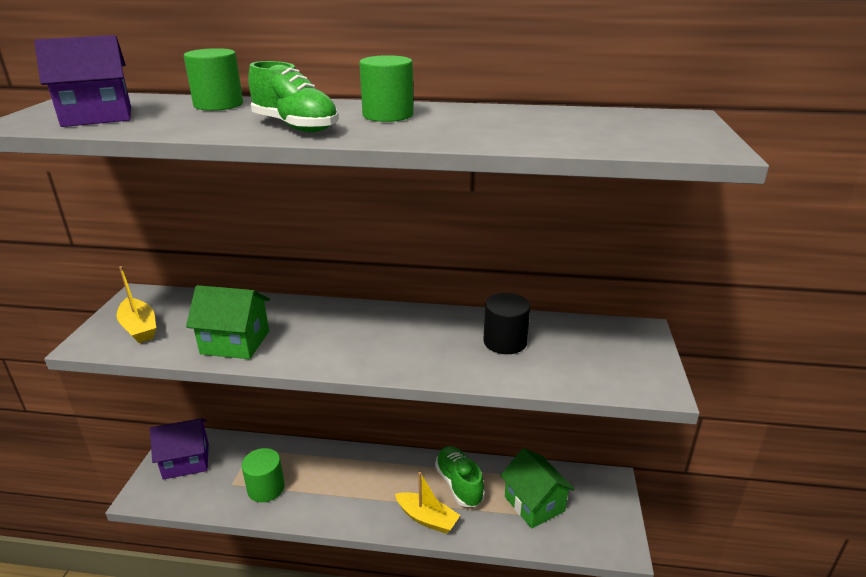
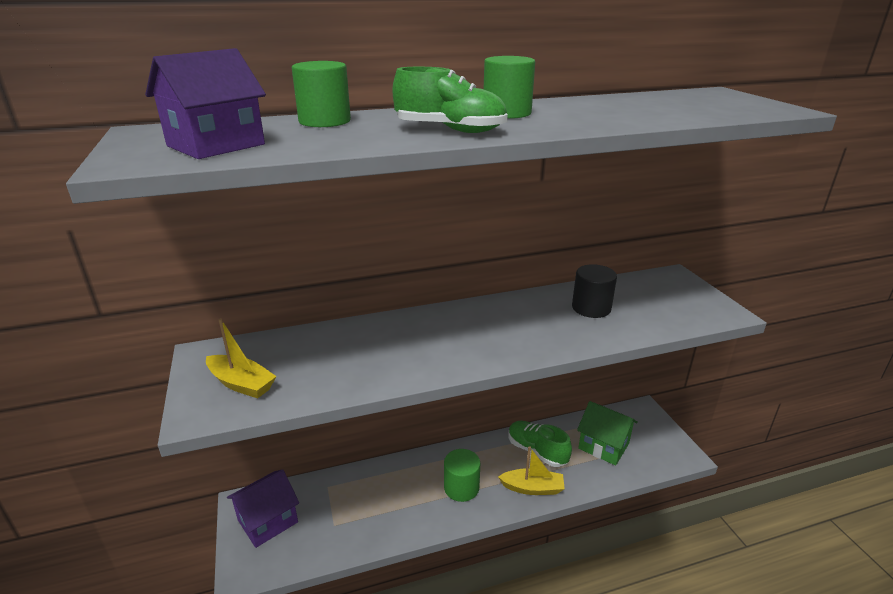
camera: 25 degrees left, 0 degrees up
green house [186,285,270,359] -> none
green cylinder [242,448,285,502] -> green cylinder moved to [444,449,480,502]

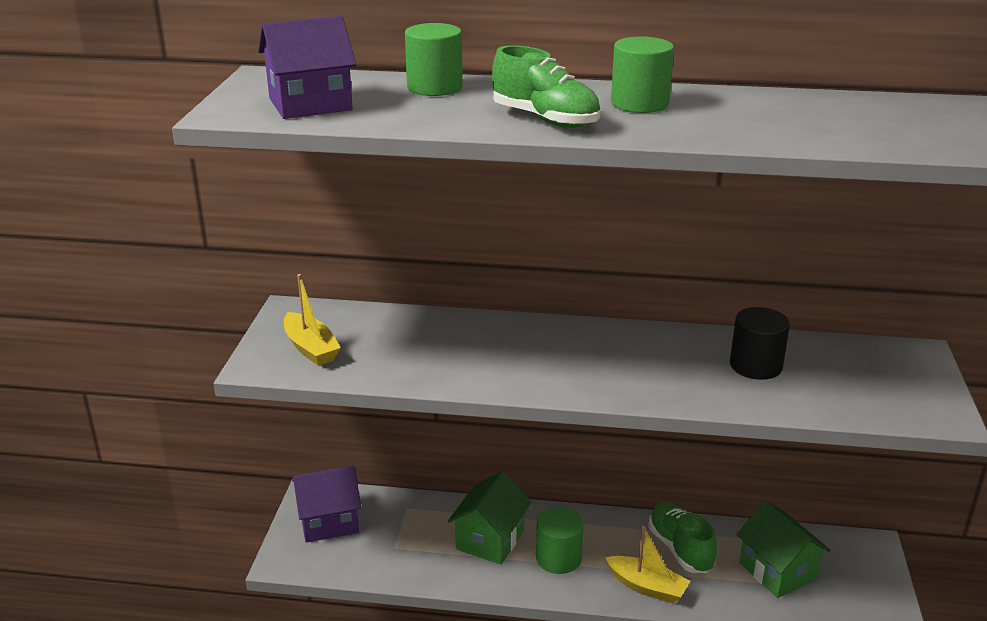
camera: 25 degrees right, 0 degrees up
none -> green house [448,471,532,564]

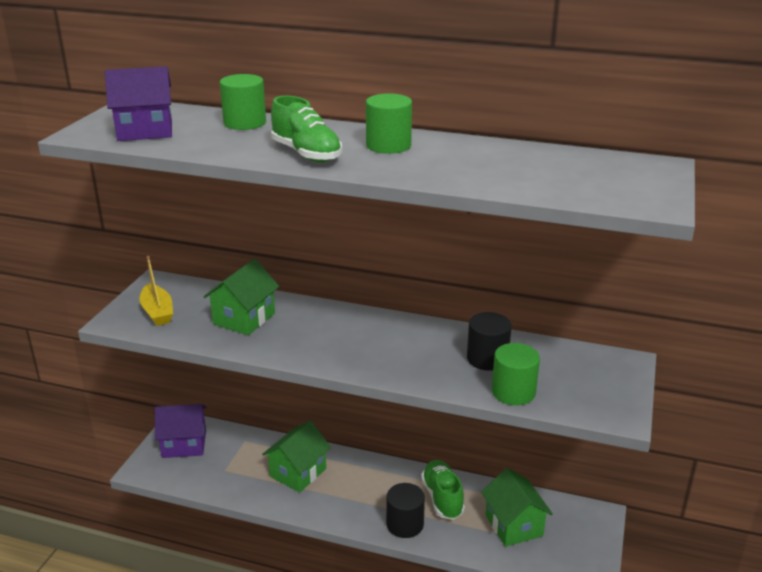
camera: 10 degrees right, 0 degrees up
green cylinder [536,507,584,574] -> green cylinder moved to [492,343,540,405]
yellow boat [605,526,690,603] -> black cylinder [386,483,425,538]
none -> green house [203,259,279,335]

